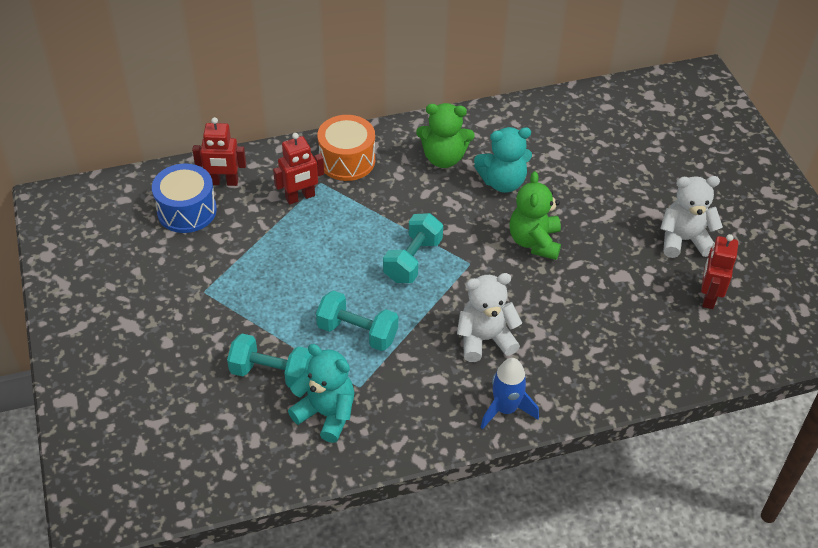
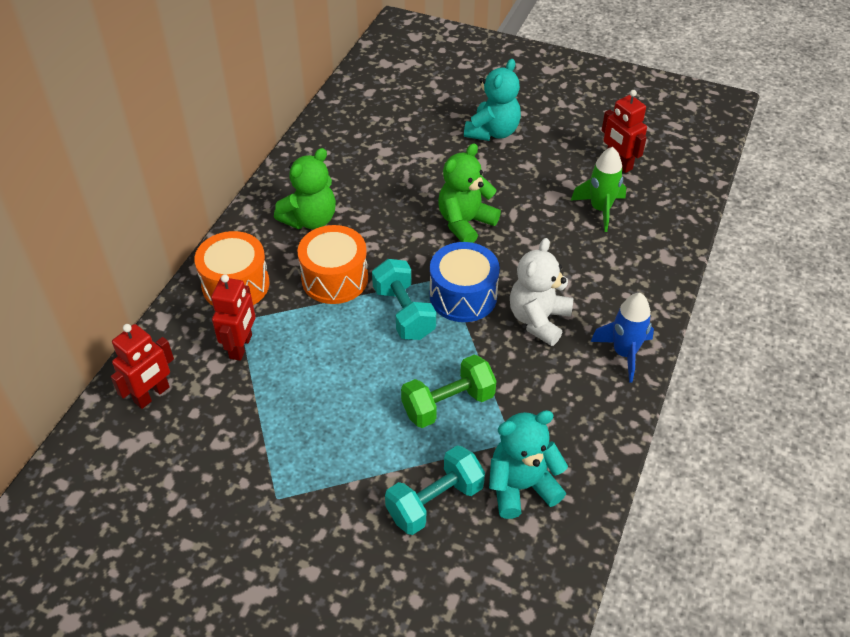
camera: 50 degrees left, 0 degrees up
blue drum [152,163,217,233] -> blue drum moved to [430,242,500,322]
turquoise dumbbell [316,290,398,351] -> green dumbbell [401,354,496,428]
turquoise teddy bear [474,127,532,193] -> turquoise teddy bear moved to [464,59,521,141]
green teddy bear [509,171,561,260] -> green teddy bear turned 90 degrees clockwise [438,143,501,243]
white teddy bear [660,176,723,258] -> none
none -> orange drum [297,225,368,304]
none -> green rocket [571,147,626,232]

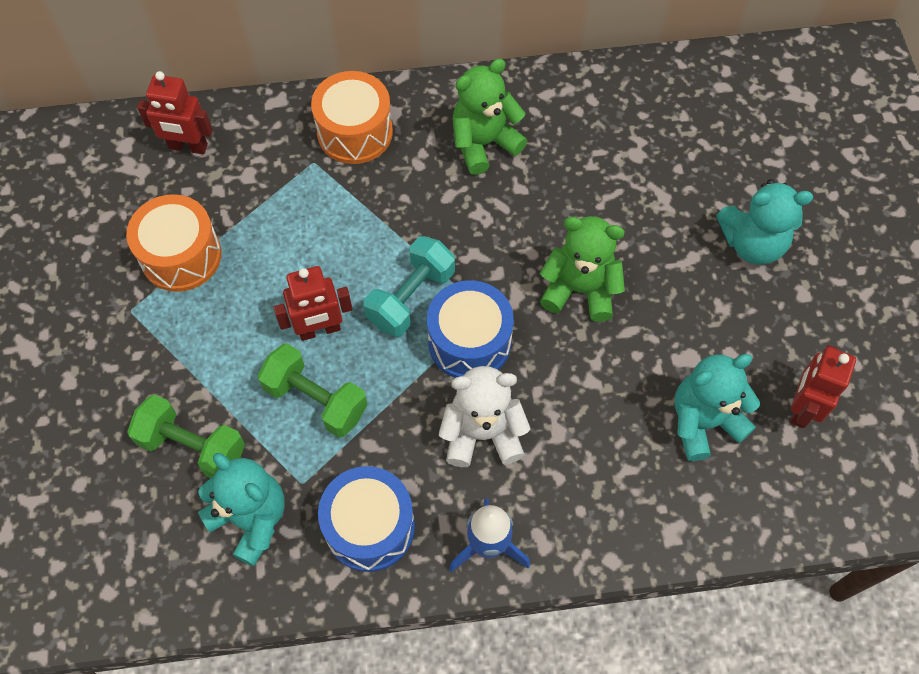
camera: 60 degrees right, 15 degrees up
red robot [211,274,256,361] -> red robot moved to [274,266,352,341]
green teddy bear [274,148,336,229] -> green teddy bear turned 135 degrees clockwise [453,59,527,175]
orange drum [297,225,368,304] -> orange drum moved to [126,194,222,292]
turquoise dumbbell [385,445,485,535] -> green dumbbell [127,395,245,478]
green rocket [571,147,626,232] -> turquoise teddy bear [675,354,760,461]
none -> blue drum [318,466,415,572]

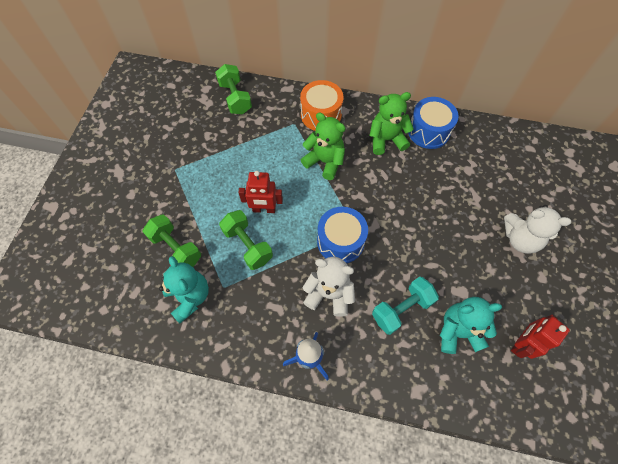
camera: 20 degrees right, 0 degrees up
orange drum [126,194,222,292] -> none
red robot [137,71,213,154] -> green dumbbell [215,64,252,114]
blue drum [318,466,415,572] -> blue drum moved to [408,97,458,149]
turquoise dumbbell [363,236,455,337] -> turquoise dumbbell moved to [372,277,439,335]
green teddy bear [540,216,625,322] -> green teddy bear moved to [301,113,346,180]
turquoise teddy bear [716,179,813,265] -> white teddy bear [504,205,571,254]

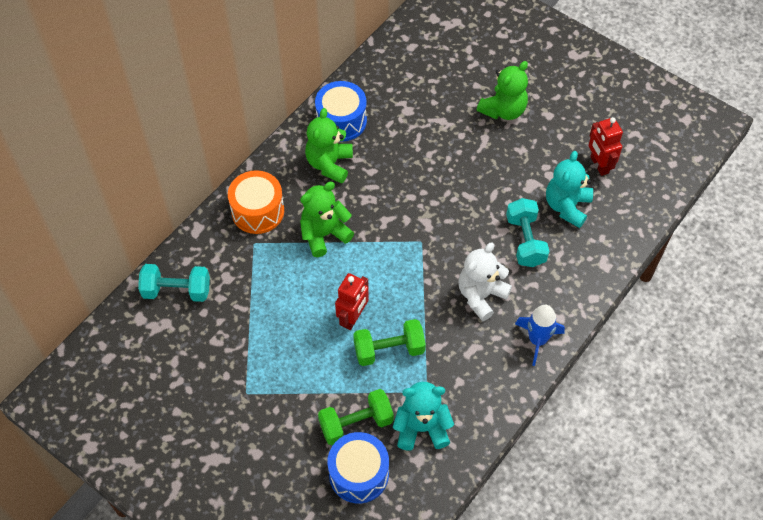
camera: 65 degrees left, 5 degrees down
green dumbbell [215,64,252,114] -> turquoise dumbbell [138,264,210,302]
blue drum [317,207,368,263] -> blue drum moved to [327,432,389,503]
white teddy bear [504,205,571,254] -> green teddy bear [477,61,528,120]

